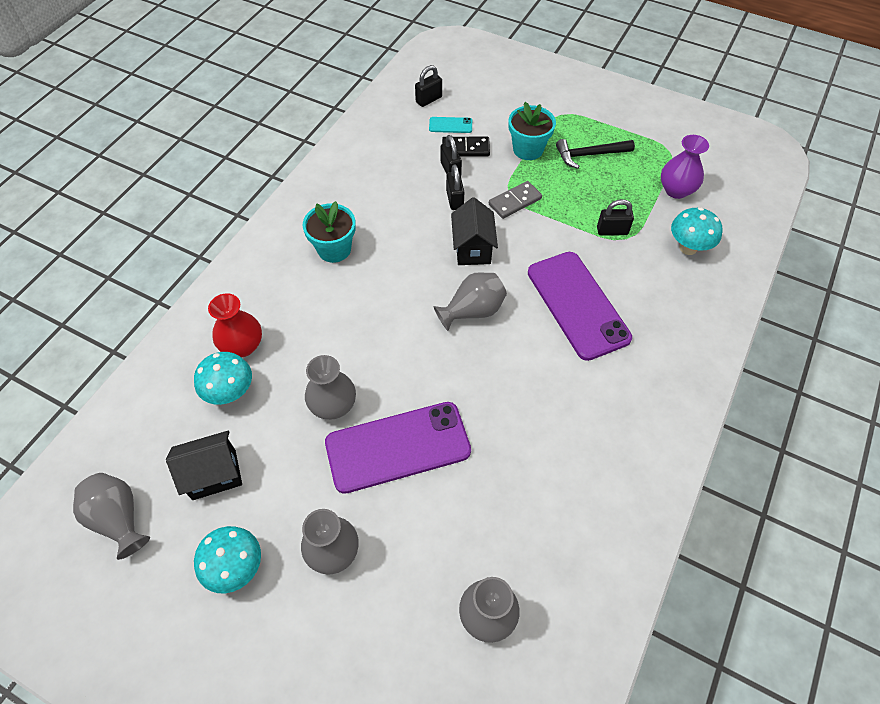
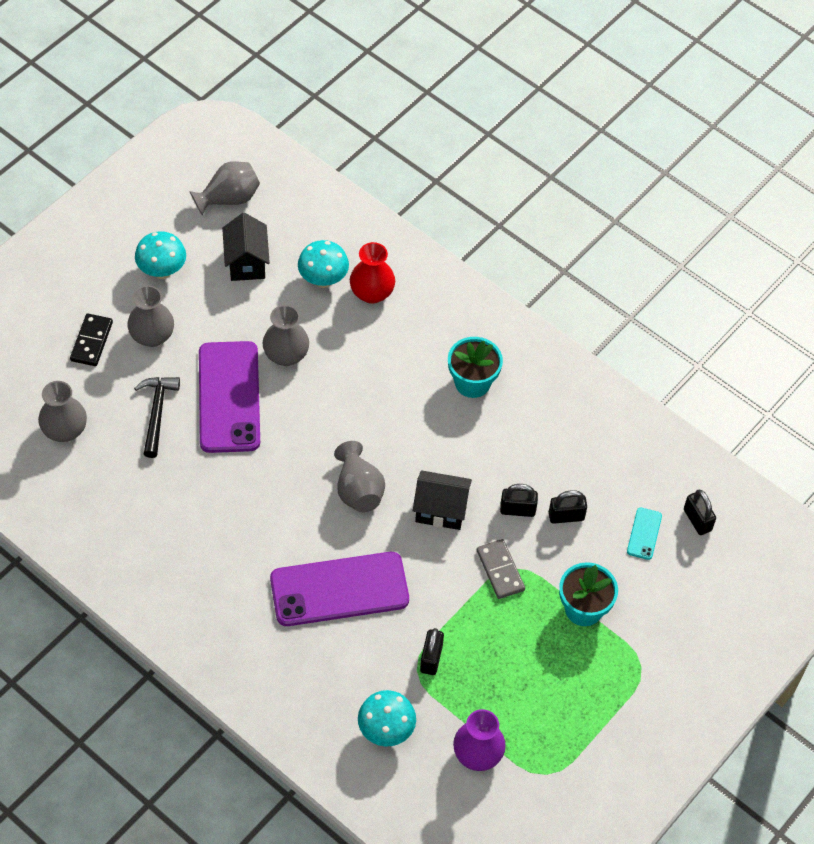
camera: 100 degrees right, 0 degrees up
black domino [442,137,490,157] -> black domino moved to [70,314,113,366]
black hammer [556,139,635,169] -> black hammer moved to [134,377,180,458]

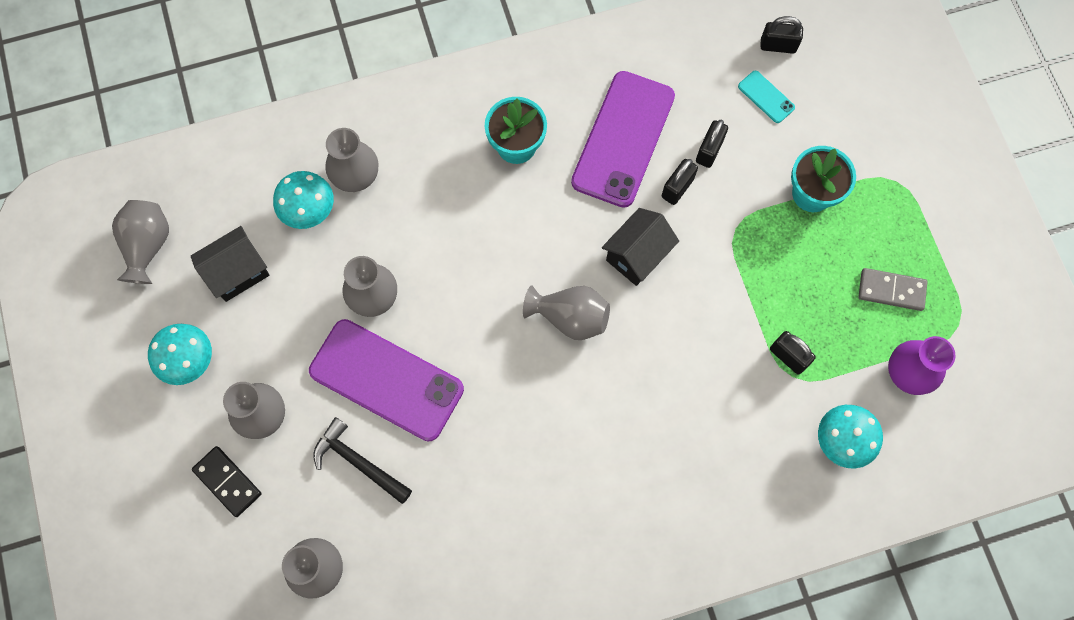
camera: 55 degrees left, 15 degrees up
black house [222,213,270,281] -> black house turned 60 degrees counterclockwise [191,226,270,302]
purple phone [270,552,409,626] -> purple phone moved to [571,71,675,208]
red vase [350,242,395,304] -> grey vase [325,128,378,192]
grey domino [477,539,525,599] -> grey domino moved to [858,268,928,311]

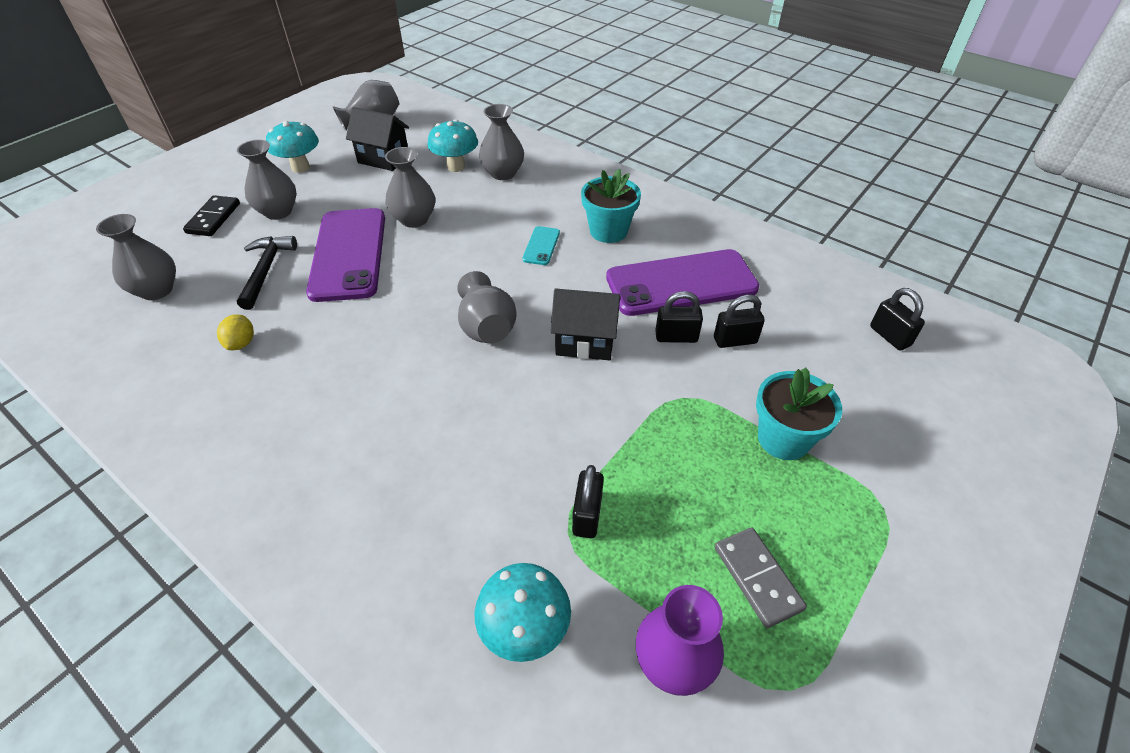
camera: 55 degrees right, 25 degrees down
turquoise phone [738,71,795,123] -> turquoise phone moved to [522,226,560,265]
none -> yellow lemon [217,314,254,350]

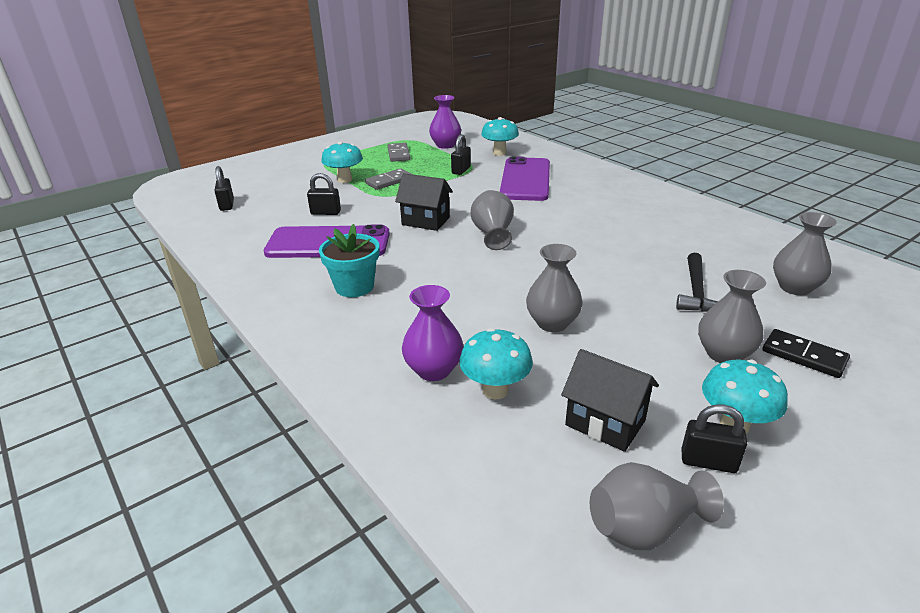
camera: 165 degrees left, 15 degrees down
black domino [183,195,240,236] -> black domino turned 75 degrees counterclockwise [763,329,850,378]
yellow lemon [217,314,254,350] -> none
purple phone [306,208,385,302] -> purple phone moved to [500,156,550,201]
grey vase [479,104,524,180] -> purple vase [402,285,464,381]
turquoise phone [522,226,560,265] -> none
black padlock [655,291,703,343] -> black padlock moved to [681,404,747,473]
turquoise flower pot [756,368,842,460] -> turquoise mushroom [321,141,363,183]
none -> grey domino [365,168,413,190]

